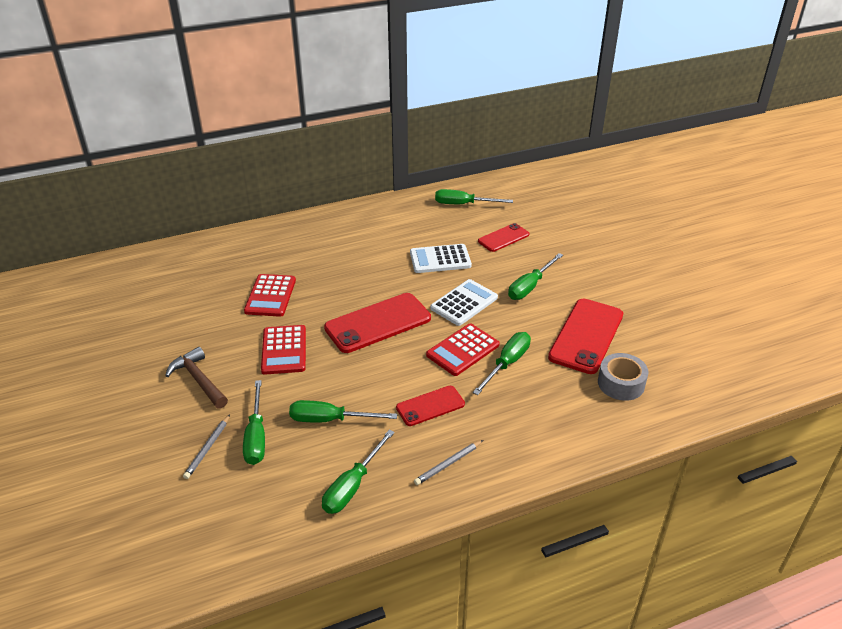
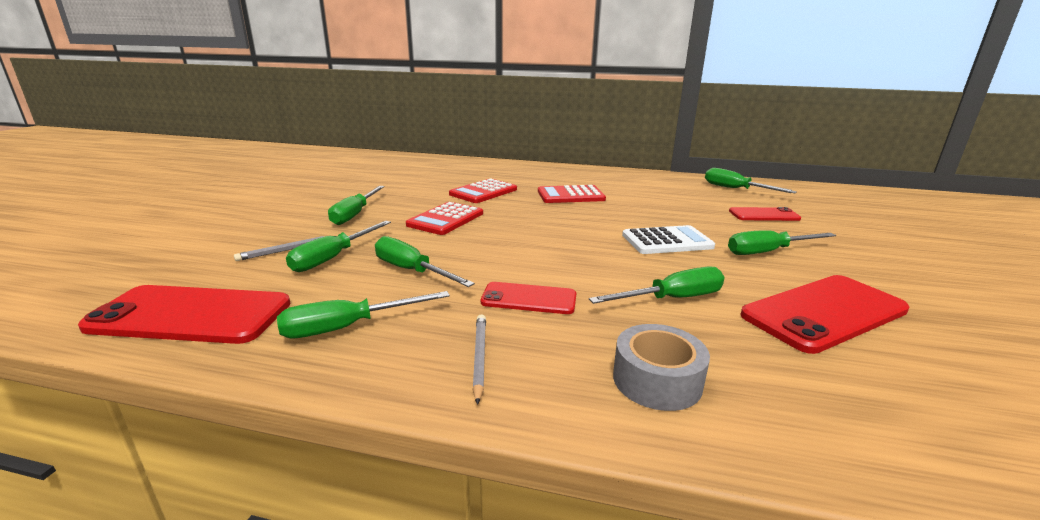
camera: 35 degrees right, 15 degrees down
brown hammer [165,347,228,409] -> green screwdriver [328,186,385,225]
red phone [324,293,431,353] -> red phone moved to [78,285,291,344]
white calculator [410,244,472,273] -> none
grey pencil [414,440,483,485] -> grey pencil turned 90 degrees clockwise [473,314,486,405]
red calculator [426,323,500,376] -> red calculator moved to [538,185,606,203]
grey tape [598,353,649,401] -> grey tape moved to [613,324,710,411]

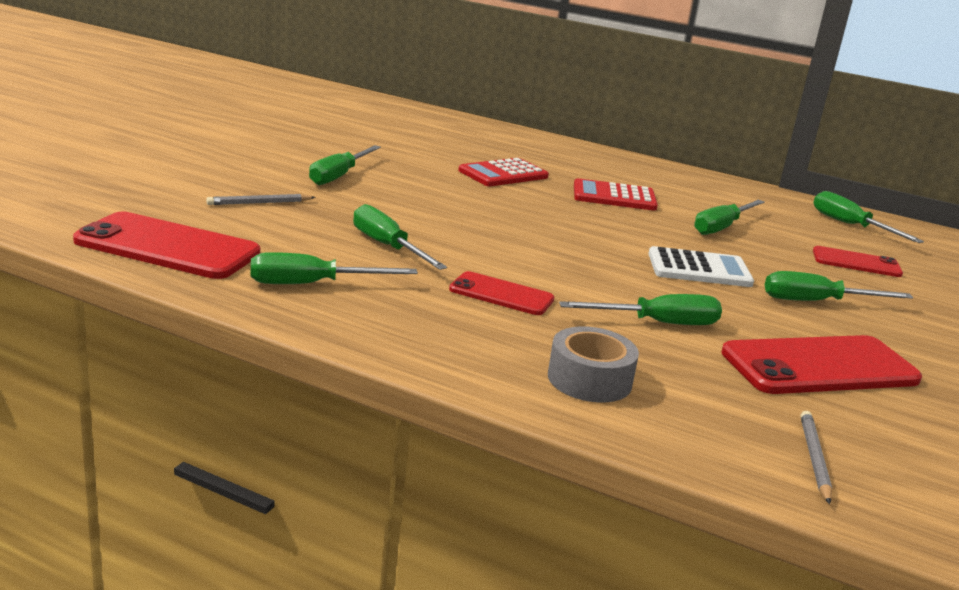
camera: 10 degrees right, 0 degrees up
green screwdriver [286,221,391,272] -> green screwdriver moved to [694,200,765,235]
red calculator [406,202,483,235] -> none
grey pencil [473,314,486,405] -> grey pencil moved to [801,411,832,505]

